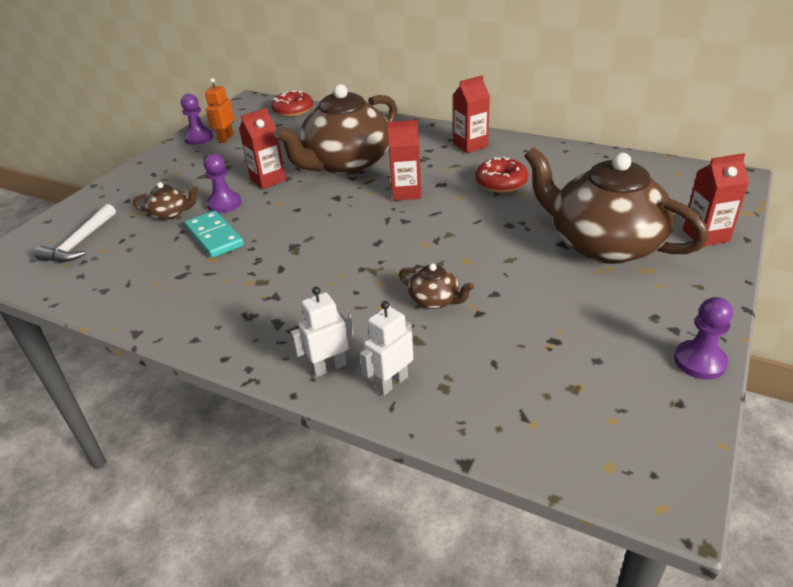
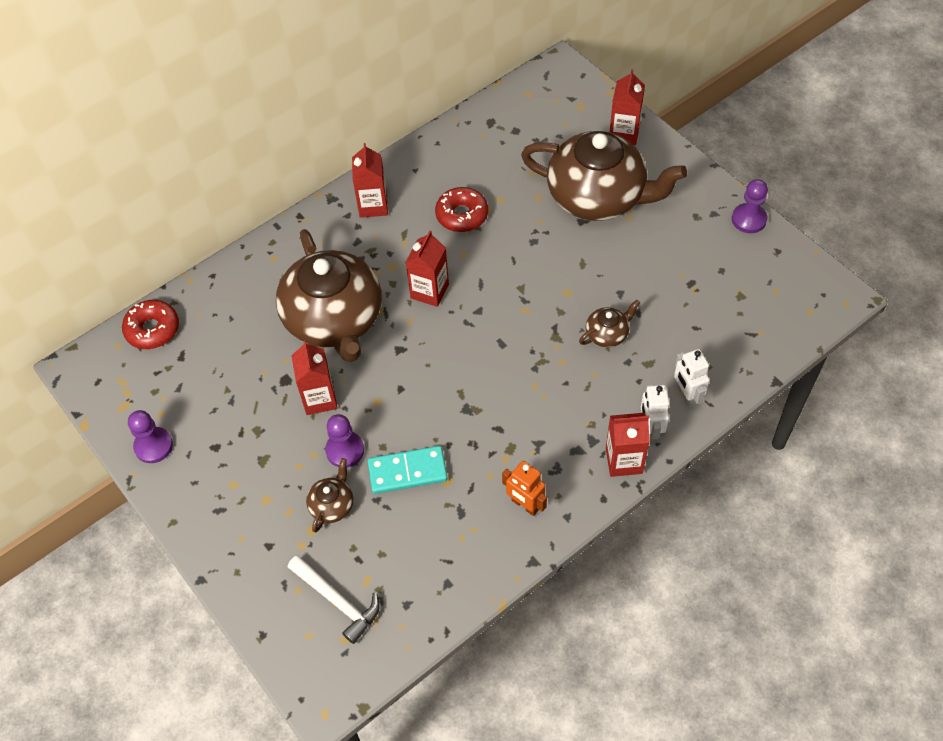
camera: 65 degrees left, 20 degrees up
orange robot [205,78,234,143] -> orange robot moved to [502,461,547,516]
brown teapot [524,147,709,264] -> brown teapot turned 135 degrees counterclockwise [521,131,687,221]
none -> red carton [606,413,650,477]

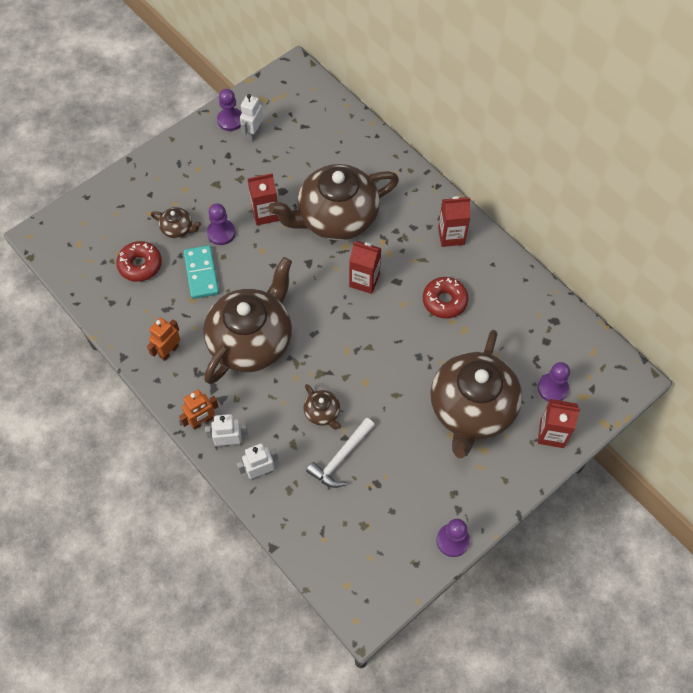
camera: 85 degrees right, 5 degrees up
red donut [122,300,179,349] -> red donut moved to [116,241,162,282]
white hammer [288,555,380,644] -> white hammer moved to [306,418,375,488]
red carton [606,413,650,477] -> orange robot [179,390,219,430]
none -> brown teapot [203,257,292,384]
none -> white robot [240,94,263,141]
none -> purple pawn [538,362,570,402]

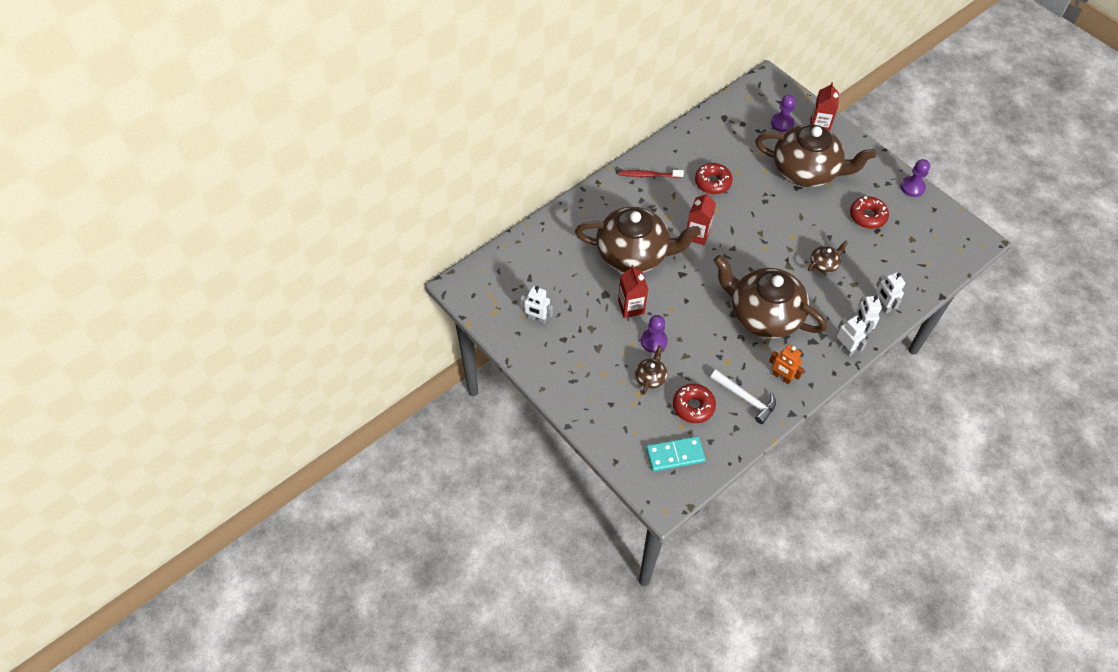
camera: 90 degrees left, 5 degrees down
orange robot [179,390,219,430] -> white robot [836,316,867,357]
turquoise domino [184,245,219,299] -> turquoise domino moved to [646,436,706,472]
purple pawn [217,89,242,131] -> none
brown teapot [269,164,399,240] -> brown teapot turned 60 degrees counterclockwise [575,207,701,272]
white hammer [306,418,375,488] -> white hammer moved to [710,370,776,424]
red carton [438,196,470,247] -> red toothbrush [619,170,684,178]
none -> red donut [850,196,889,229]

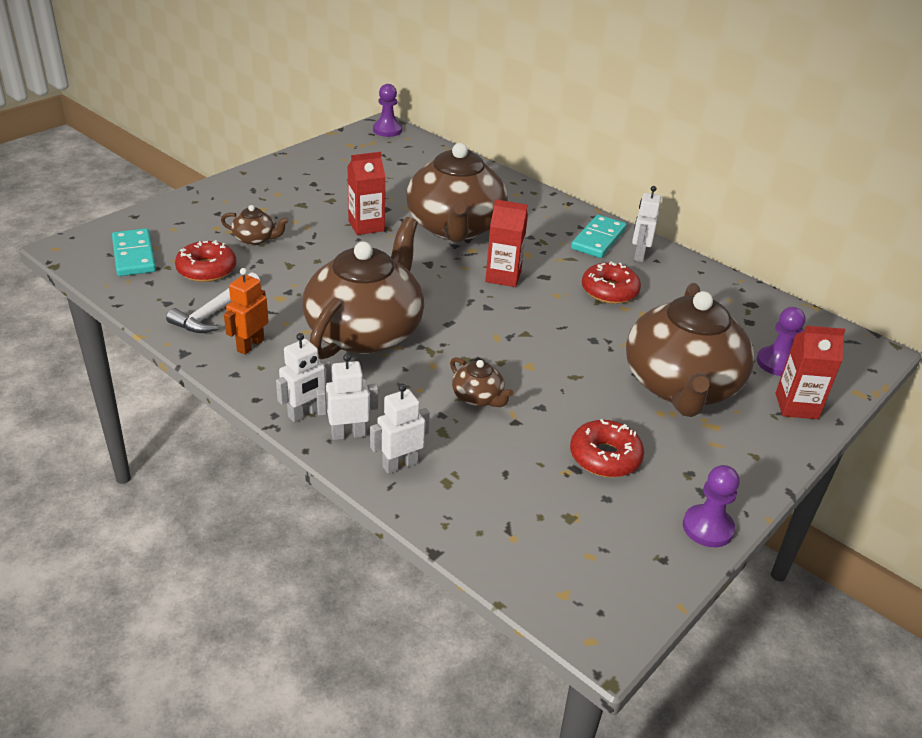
camera: 80 degrees right, 20 degrees down
white robot [520,286,553,324] -> white robot moved to [632,186,661,262]
red toothbrush [619,170,684,178] -> turquoise domino [571,215,627,258]
purple pawn [641,315,668,353] -> purple pawn moved to [373,84,402,137]

